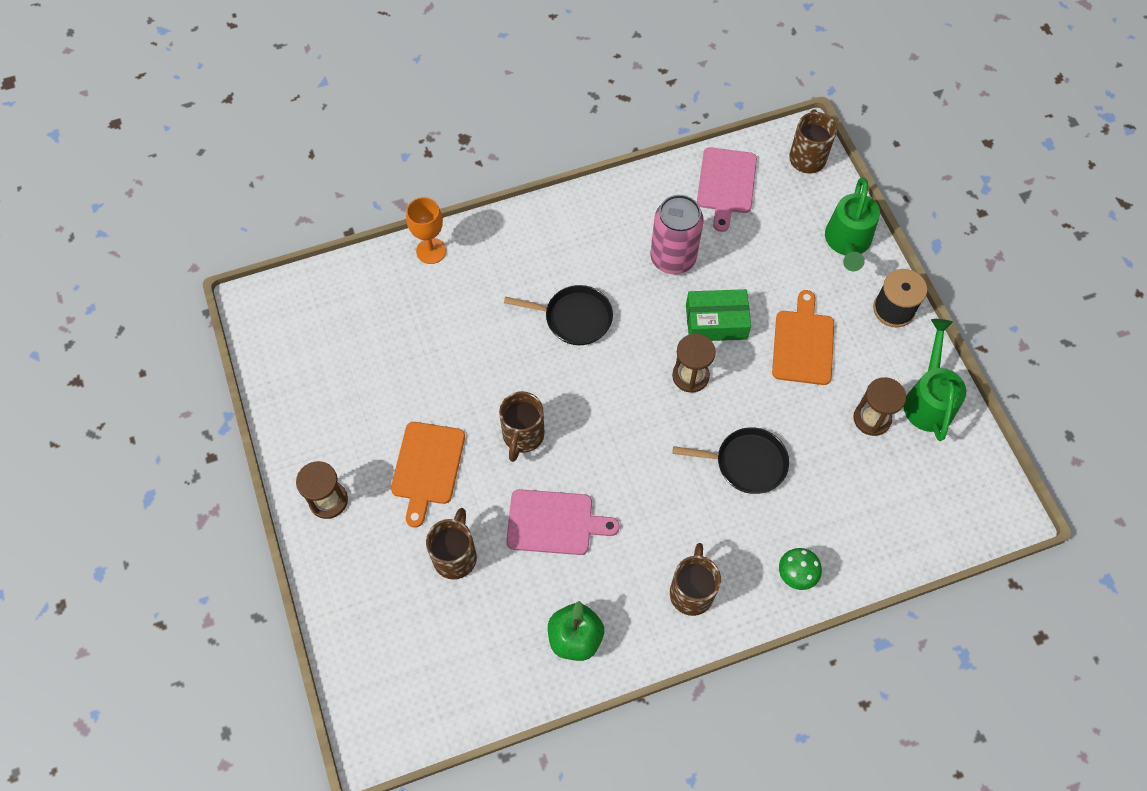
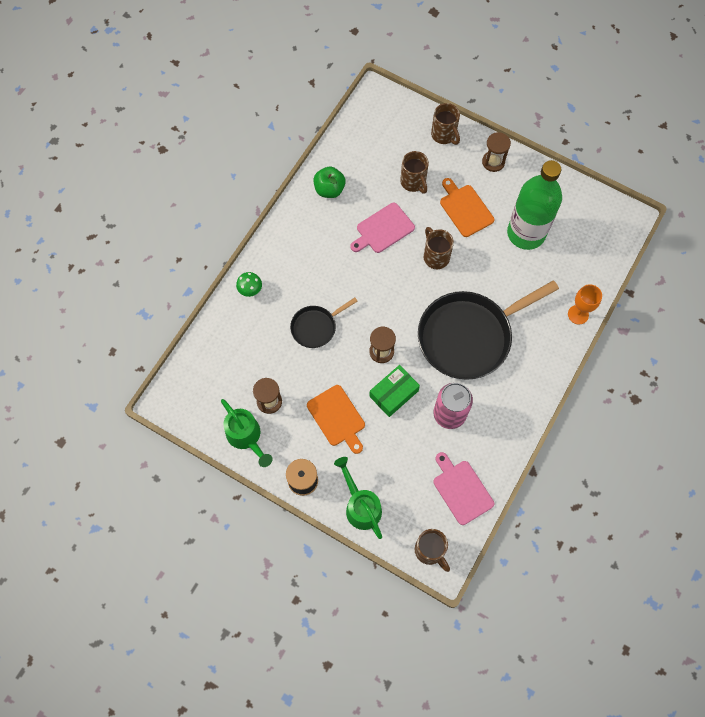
camera: 140 degrees right, 5 degrees up
black pan [504,285,613,345] -> black pan [418,280,559,380], size x2.05
brown mug [670,543,721,616] -> brown mug moved to [431,103,460,145]
none -> green bottle [507,160,562,250]

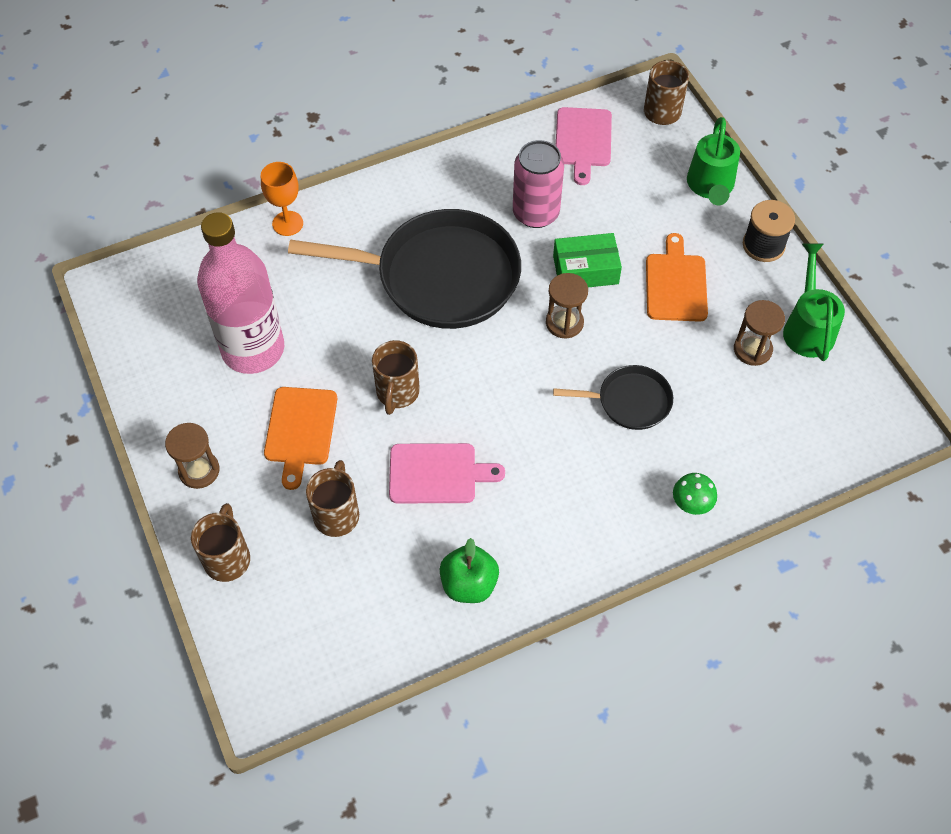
camera: 145 degrees left, 10 degrees down
green bottle [507,160,562,250] -> pink bottle [197,212,284,374]

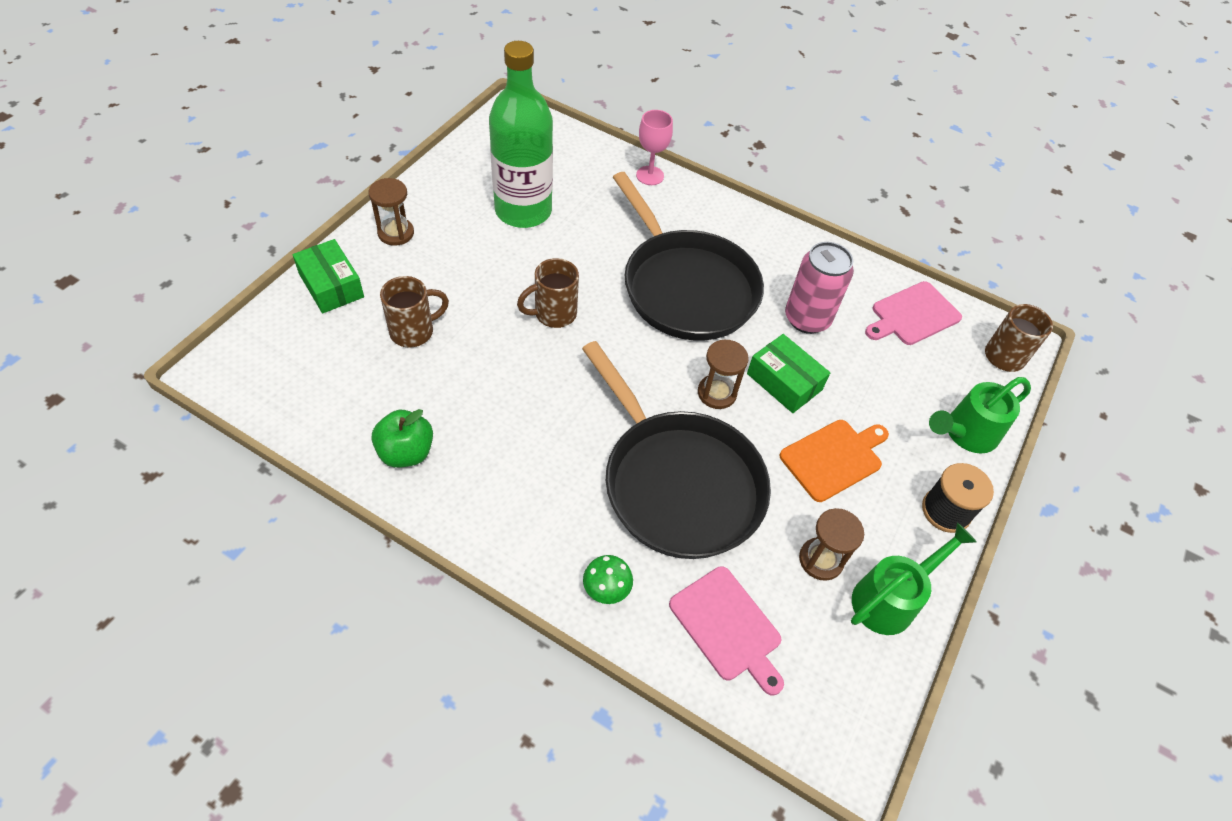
camera: 50 degrees right, 5 degrees down
brown mug [191,503,250,582] -> green box [292,239,364,313]
pink bottle [197,212,284,374] -> green bottle [489,41,553,228]
orange goblet [261,162,303,236] -> pink goblet [636,110,673,185]
orange cutting board [264,387,337,490] -> none
pink cutting board [389,443,505,503] -> pink cutting board moved to [669,566,784,695]
black pan [553,365,673,430] -> black pan [582,341,771,559], size x2.05

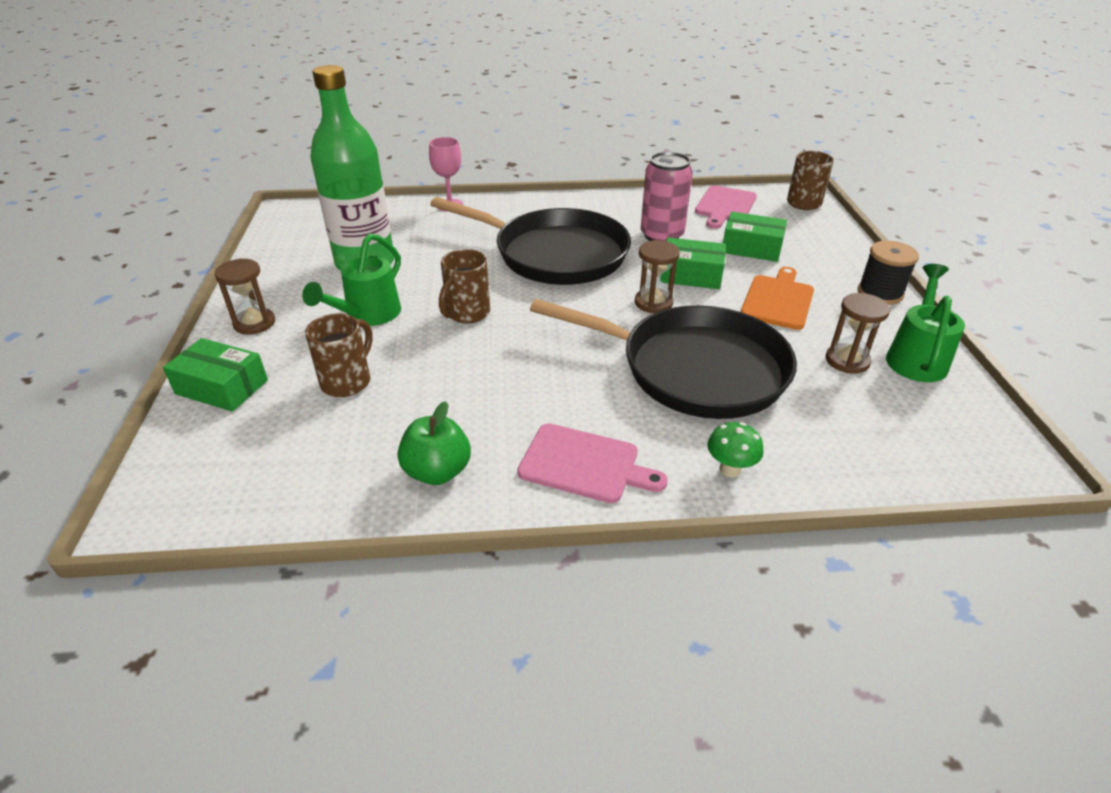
camera: 30 degrees left, 15 degrees down
pink cutting board [669,566,784,695] -> pink cutting board moved to [517,423,668,503]
green watering can [929,377,1031,453] -> green watering can moved to [302,233,401,326]
none -> green box [723,212,787,262]

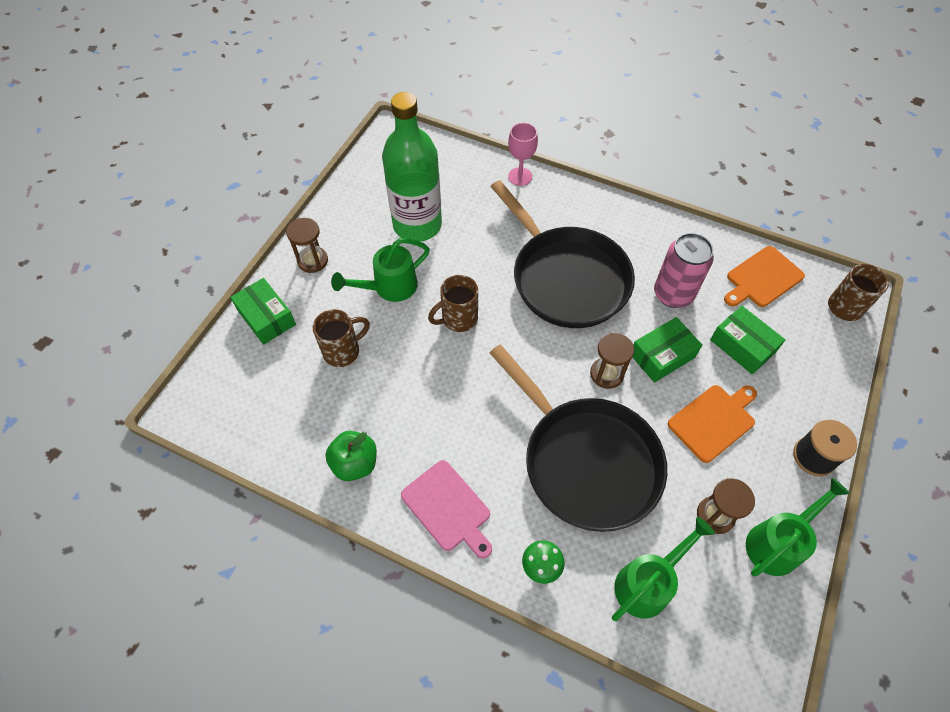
camera: 30 degrees right, 20 degrees up
green box [660,238,726,289] -> green box turned 75 degrees counterclockwise [632,317,702,383]
pink cutting board [695,185,757,229] -> orange cutting board [724,246,805,307]
none -> green watering can [612,517,715,621]

